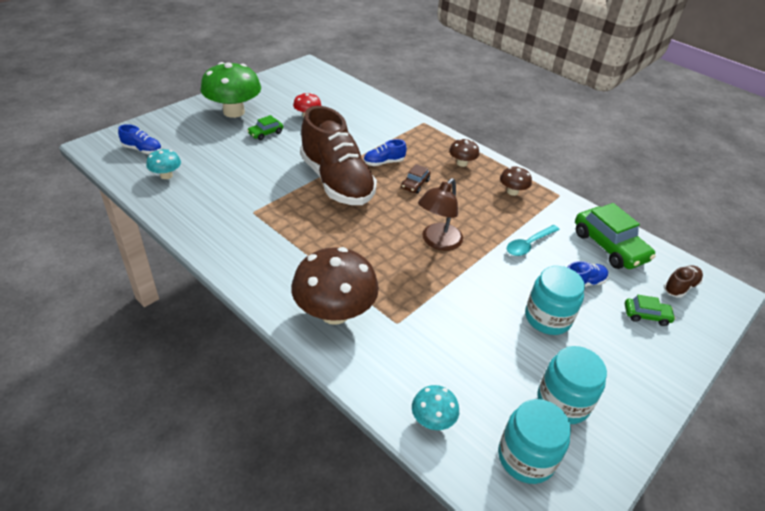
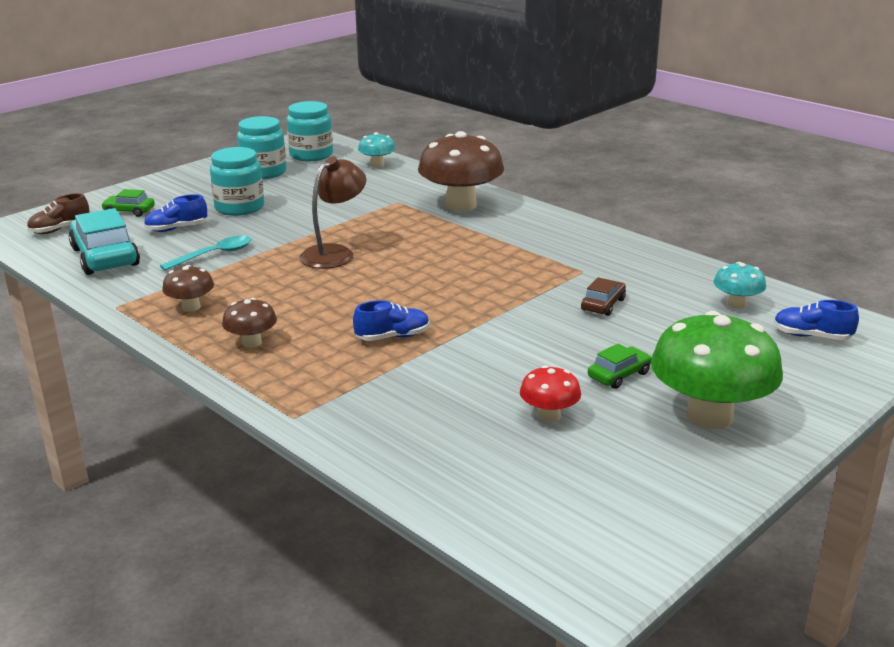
camera: 175 degrees left, 15 degrees down
brown shoe [300,106,377,205] -> none
brown car [401,164,430,194] -> brown car moved to [581,277,626,316]
green car [575,203,656,269] -> turquoise car [69,208,140,275]

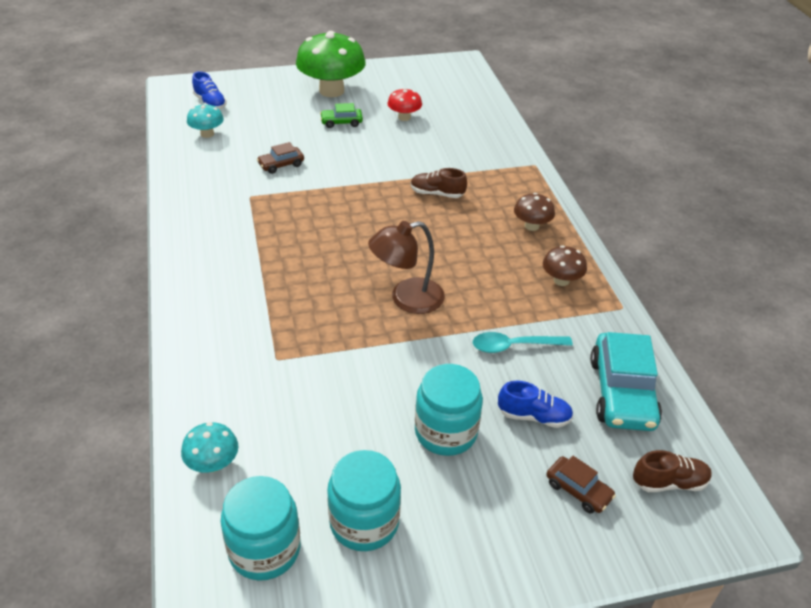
camera: 150 degrees left, 15 degrees up
green car [101,189,155,217] -> brown car [546,455,616,514]
blue shoe [353,300,430,341] -> brown shoe [411,168,467,198]
brown mushroom [418,131,504,211] -> none

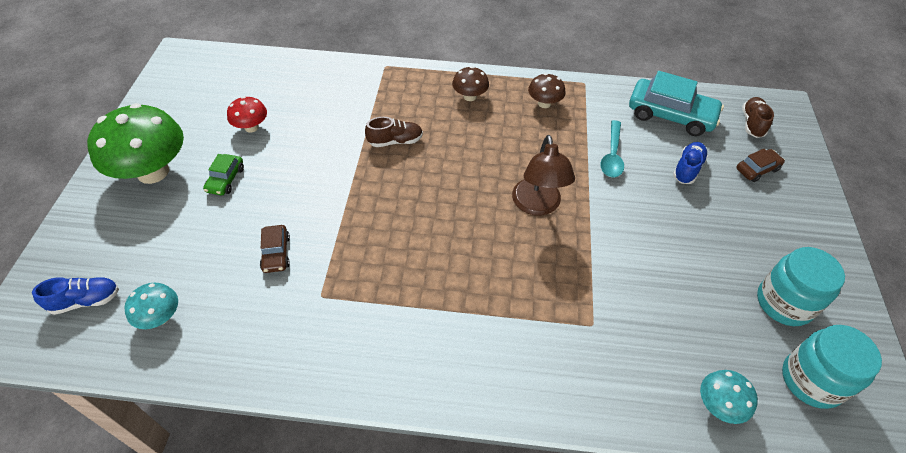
camera: 70 degrees left, 10 degrees up
brown shoe [411,168,467,198] -> brown shoe turned 135 degrees counterclockwise [365,117,423,147]
turquoise jar [415,364,483,456] -> none

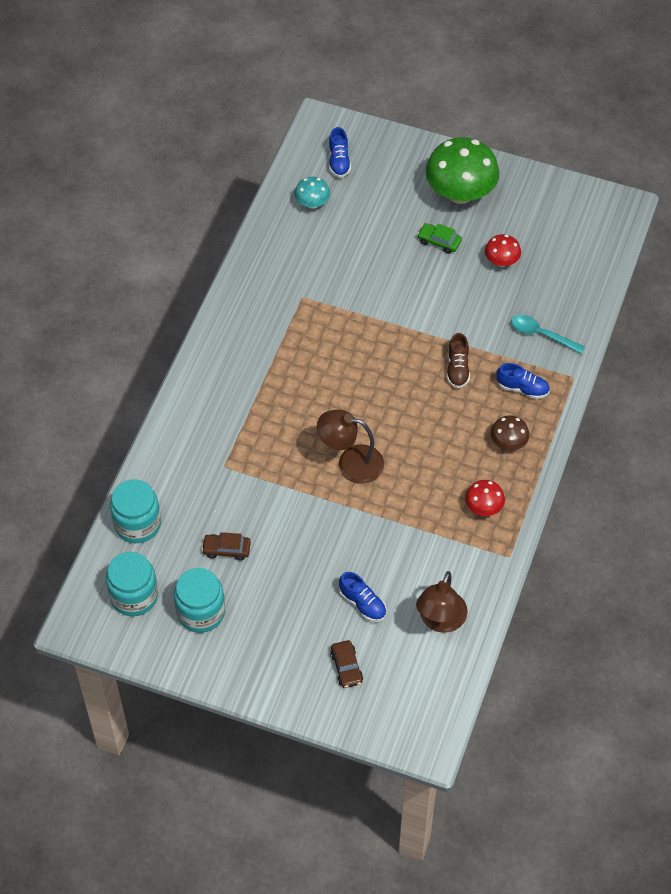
camera: 105 degrees right, 5 degrees up
brown car [260,225,290,273] -> brown car moved to [202,532,251,561]
brown mushroom [528,73,566,108] -> red mushroom [465,480,505,516]
turquoise spoon [601,120,624,177] -> turquoise spoon moved to [511,315,585,354]
turquoise car [629,71,724,136] -> brown lamp [416,571,468,633]
turquoise mushroom [700,370,758,424] -> turquoise jar [110,479,161,543]
brown shoe [742,97,774,138] -> none
none -> blue shoe [497,363,550,399]

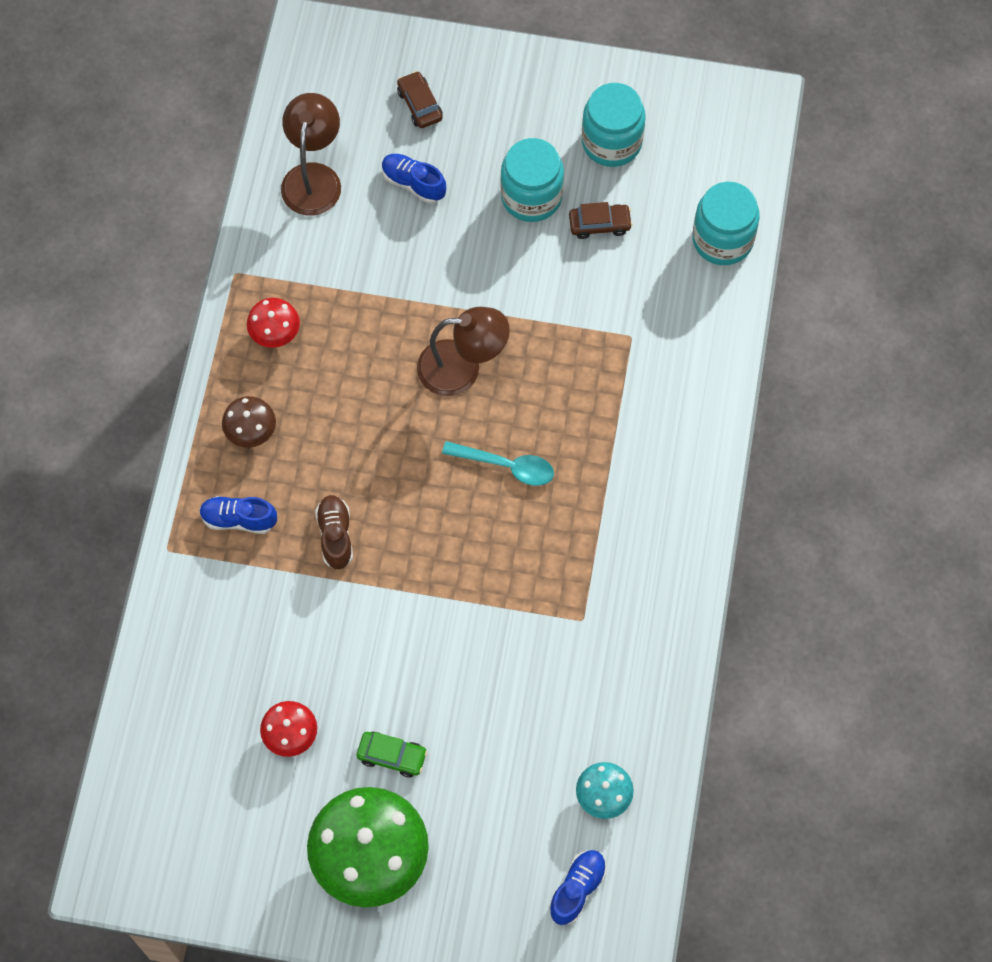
camera: 170 degrees right, 10 degrees up
turquoise jar [106,552,158,616] -> turquoise jar moved to [500,138,564,222]
blue shoe [329,127,351,178] -> blue shoe turned 45 degrees clockwise [549,850,607,925]
turquoise spoon [511,315,585,354] -> turquoise spoon moved to [442,441,554,486]

